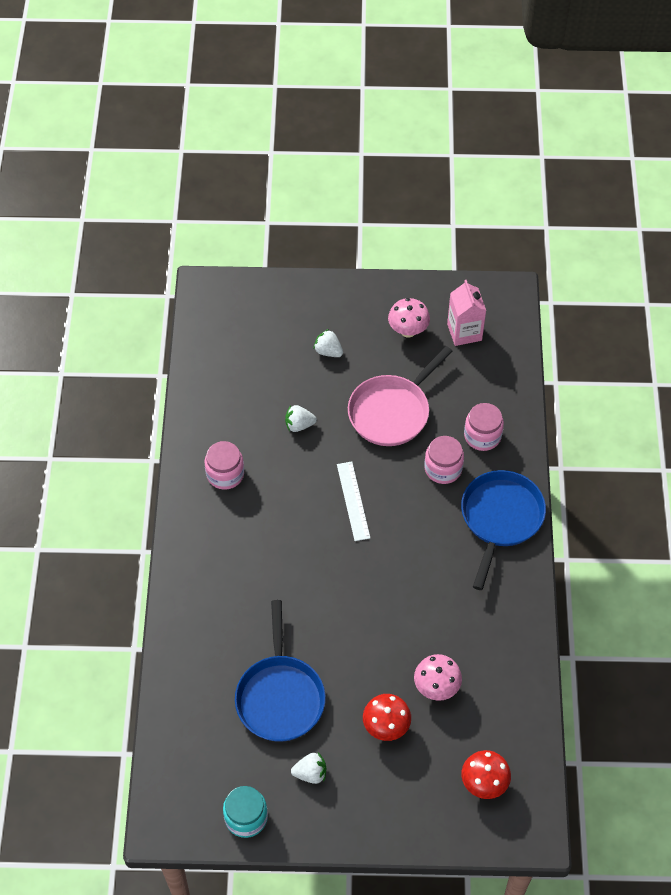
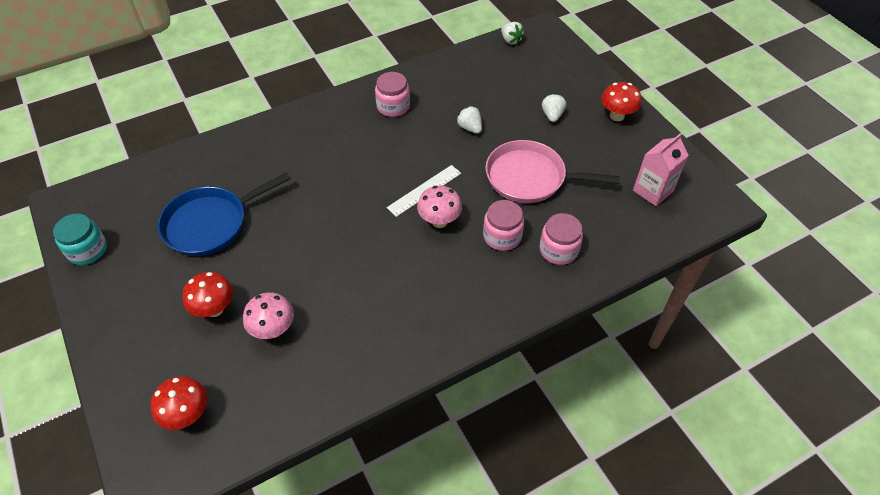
camera: 60 degrees right, 5 degrees down
white strawberry [291,753,326,784] -> white strawberry moved to [501,22,524,45]
pink mushroom [388,298,430,338] -> pink mushroom moved to [417,186,462,228]
blue pan [461,470,546,590] -> none
none -> red mushroom [601,82,641,121]

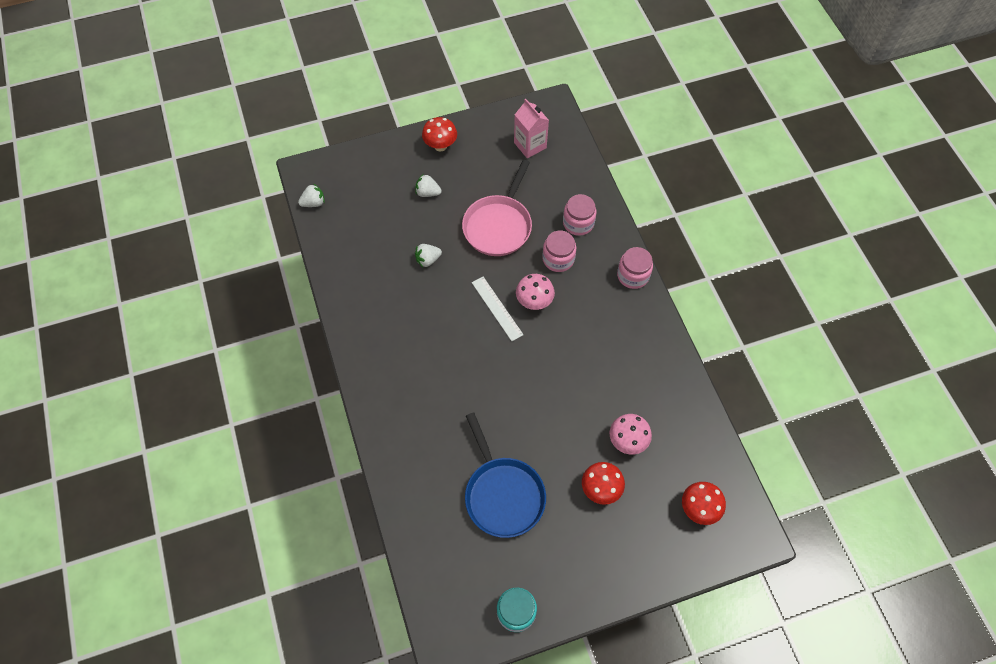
camera: 80 degrees left, 10 degrees up
pink jar [375,72,410,117] -> pink jar moved to [617,247,653,289]

